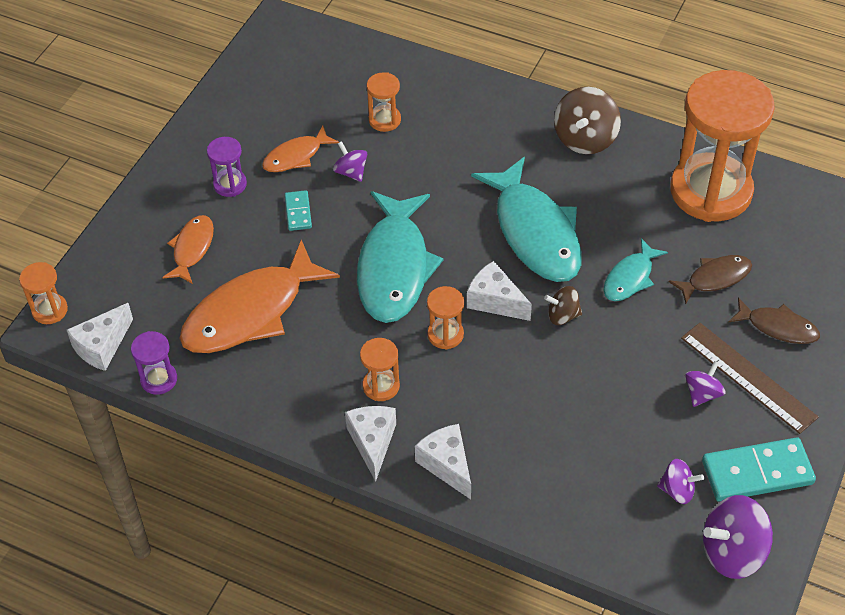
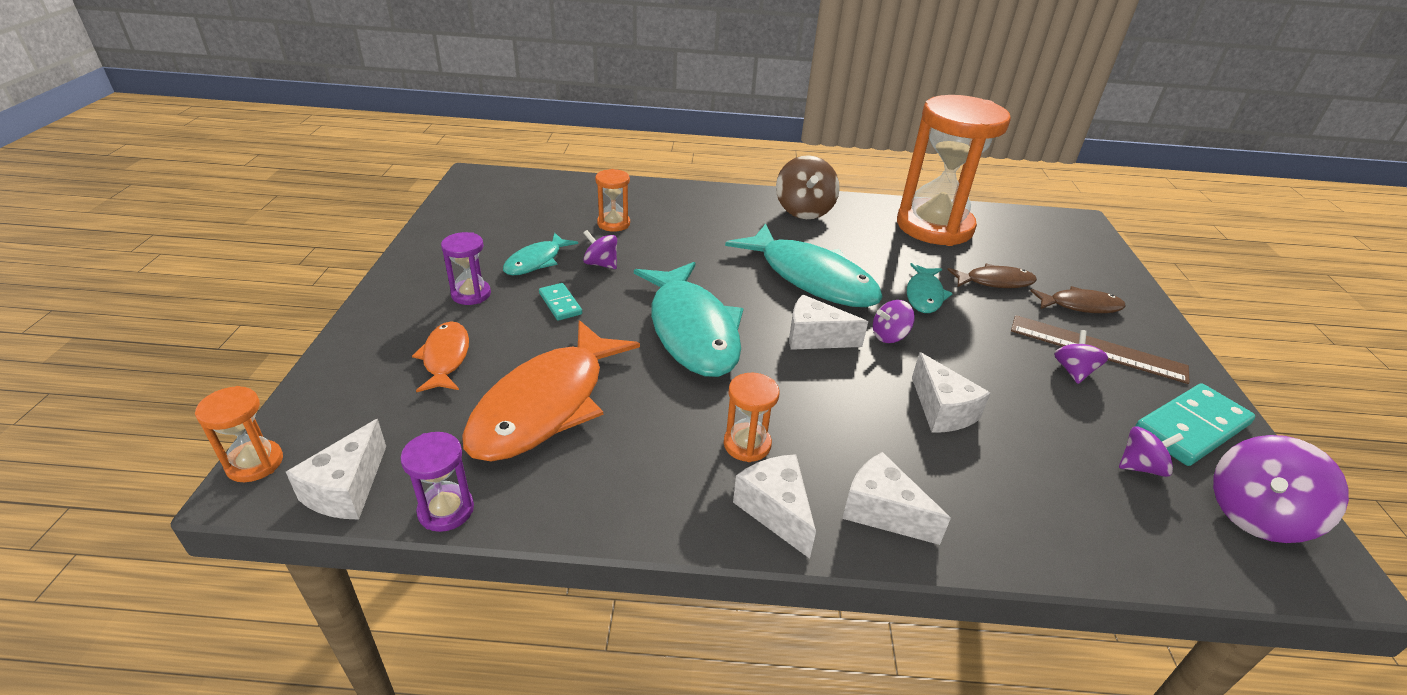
camera: 25 degrees left, 15 degrees down
orange fish [262,125,339,172] -> turquoise fish [503,233,578,275]
orange hourglass [427,286,464,350] -> none
brown spinning top [544,286,582,325] -> purple spinning top [873,300,915,343]
brown fish [669,255,752,304] -> brown fish turned 45 degrees clockwise [947,264,1037,288]
none -> white cheese [912,352,991,433]

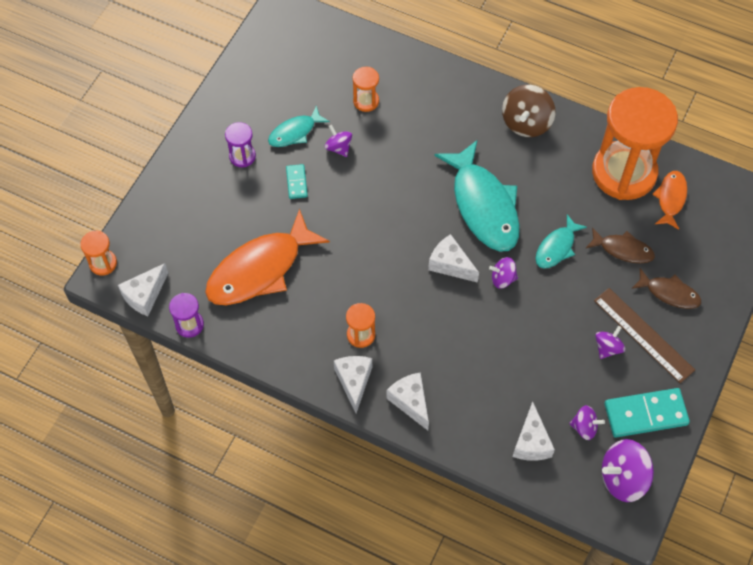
camera: 25 degrees right, 25 degrees up
orange fish [412,322,469,393] -> orange fish moved to [652,171,687,230]
turquoise fish [634,262,743,377] -> none
white cheese [912,352,991,433] -> white cheese moved to [513,401,555,461]

